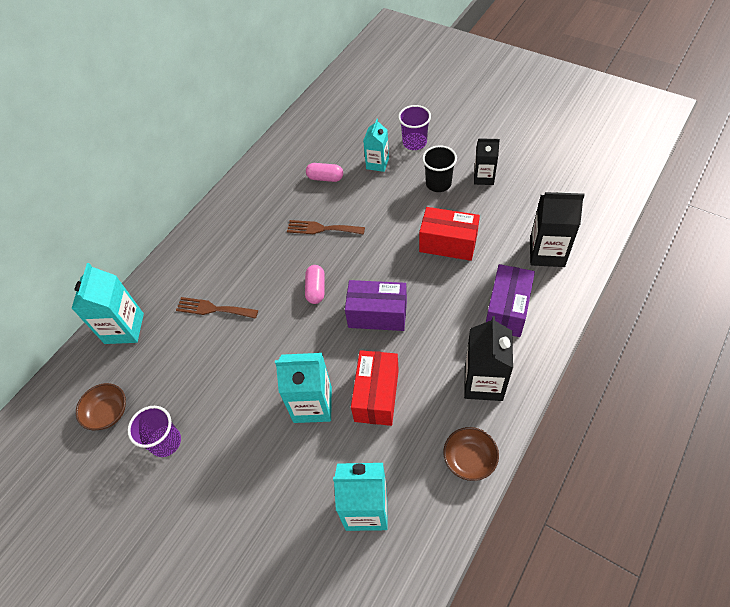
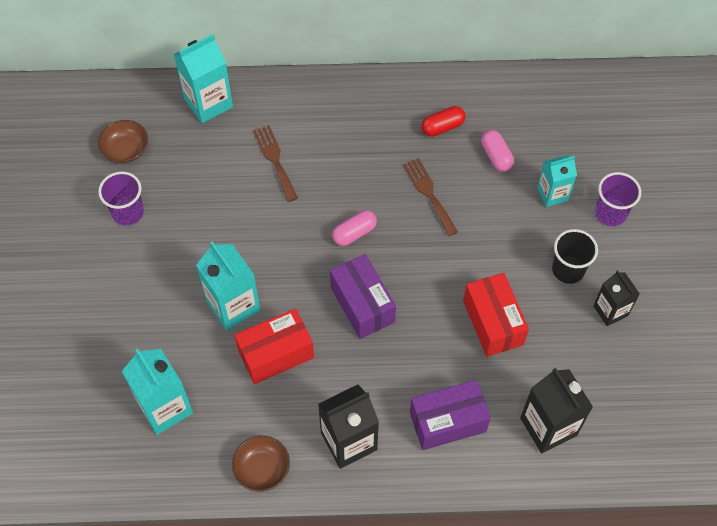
camera: 50 degrees right, 5 degrees up
none -> red capsule [422,106,465,137]

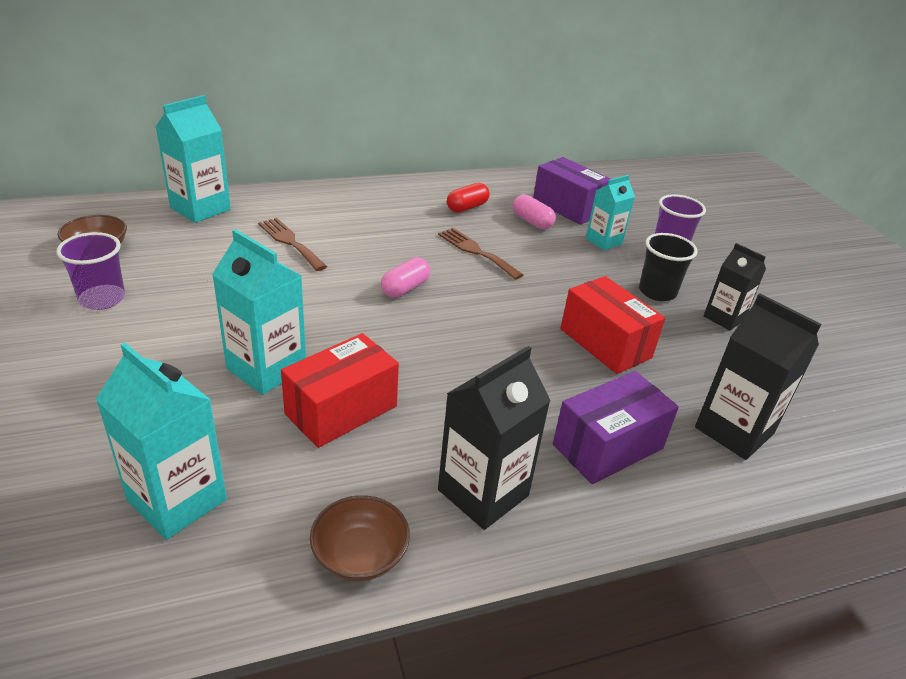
camera: 20 degrees left, 25 degrees down
purple box [330,254,396,339] -> purple box moved to [533,157,610,225]

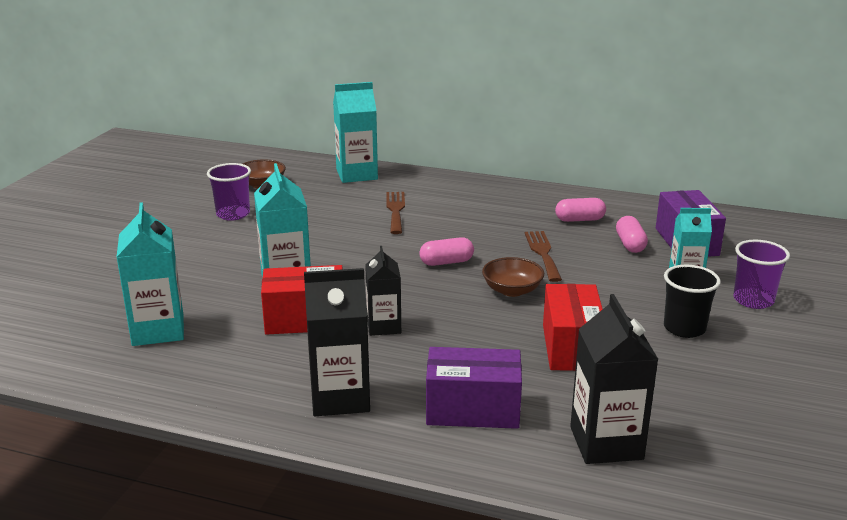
camera: 40 degrees right, 10 degrees down
brown bowl [310,495,410,581] -> brown bowl moved to [482,257,544,297]
red capsule [447,183,489,213] -> pink capsule [555,198,606,222]
black carton [704,243,766,331] -> black carton moved to [365,246,401,336]

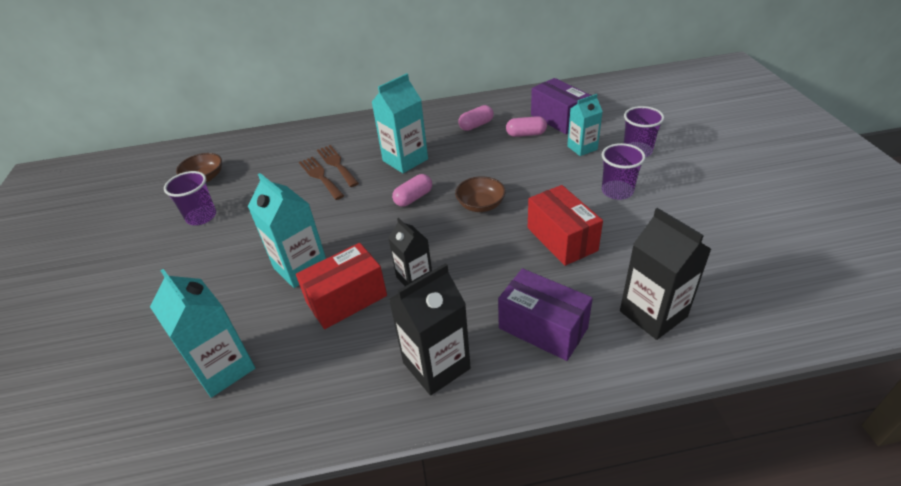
camera: 25 degrees left, 15 degrees up
turquoise carton [333,82,378,183] -> turquoise carton moved to [372,73,428,173]
purple box [426,347,522,429] -> purple box turned 60 degrees clockwise [498,268,593,361]
brown fork [525,231,562,282] -> brown fork moved to [299,157,344,200]
pink capsule [616,216,648,253] -> pink capsule turned 60 degrees counterclockwise [506,116,547,137]
black cup [664,265,721,338] -> purple cup [602,143,646,200]

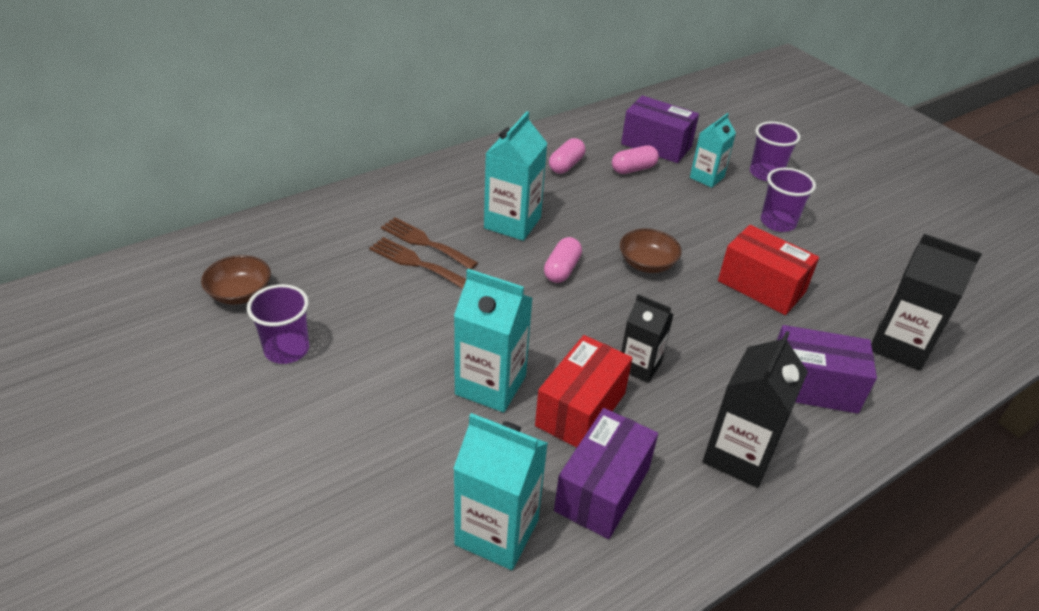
camera: 30 degrees left, 0 degrees up
none -> purple box [554,408,658,539]

